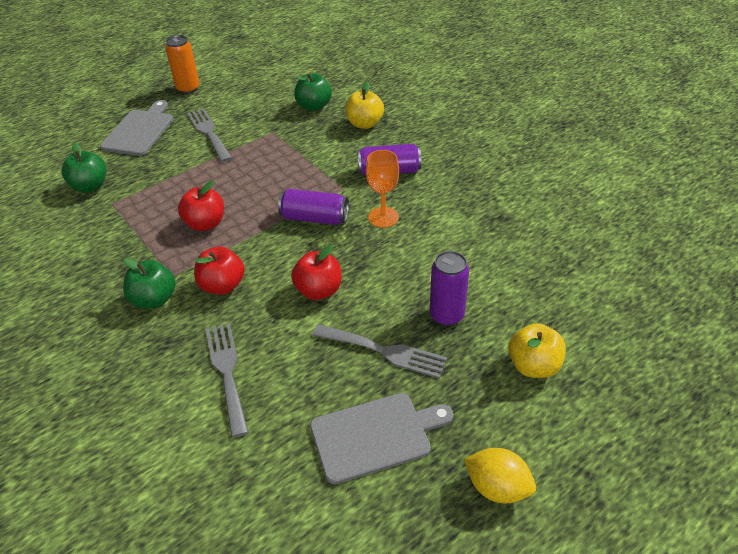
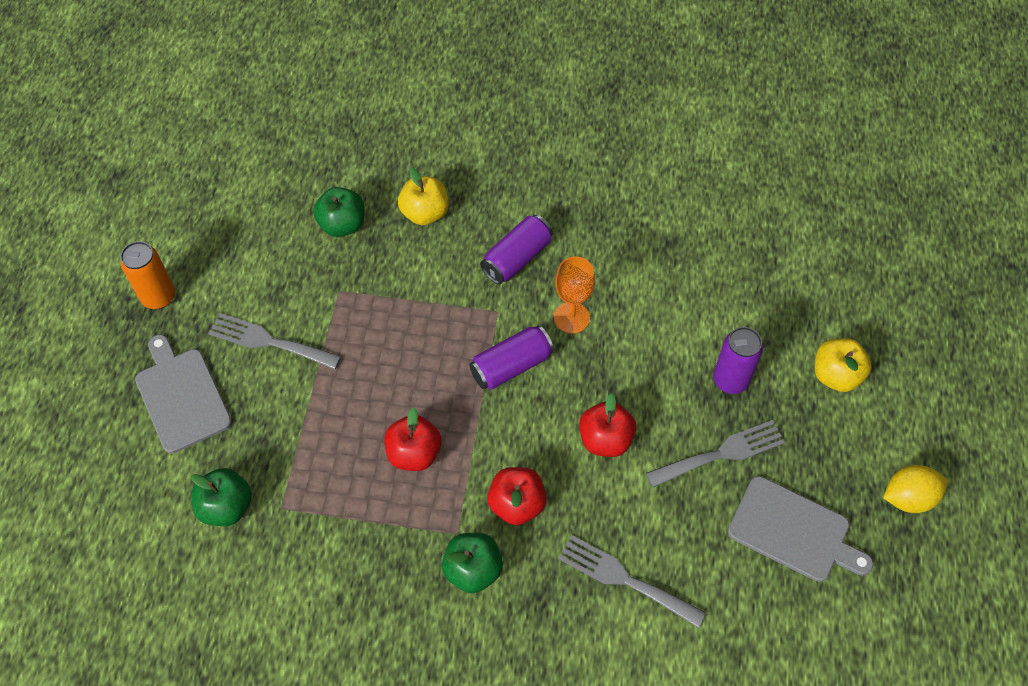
camera: 45 degrees left, 15 degrees up
grey cutting board [310,393,454,484] -> grey cutting board turned 90 degrees clockwise [728,476,874,582]

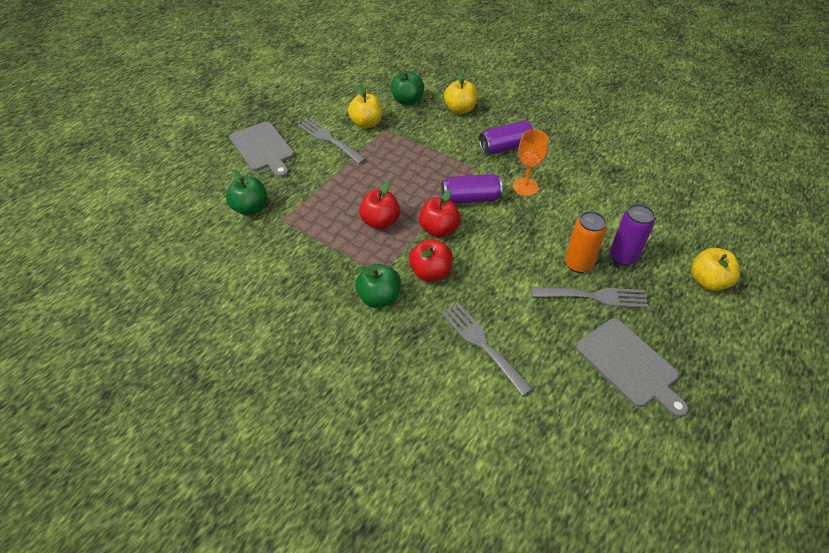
camera: 25 degrees right, 10 degrees down
orange can [120,241,175,309] -> orange can moved to [565,211,607,273]
grey cutting board [135,334,232,454] -> grey cutting board turned 150 degrees clockwise [229,122,294,178]
red apple [579,394,636,457] -> red apple moved to [419,190,461,237]
yellow lemon [883,465,948,513] -> none
none -> yellow apple [348,86,383,128]

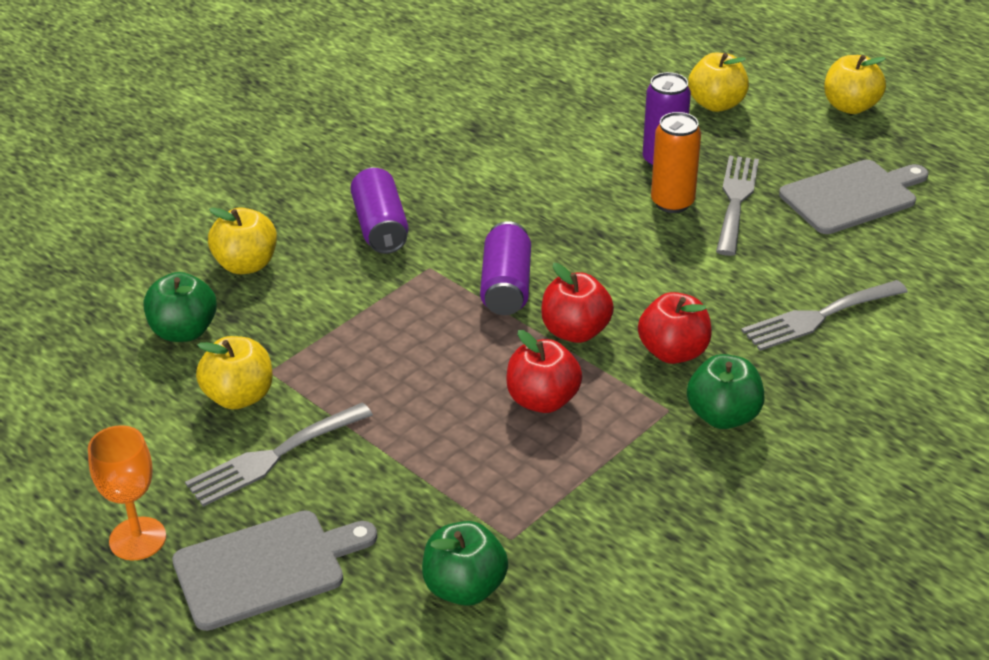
camera: 80 degrees left, 10 degrees down
orange goblet [512,130,549,196] -> orange goblet moved to [88,425,166,560]
none -> yellow apple [824,55,886,114]

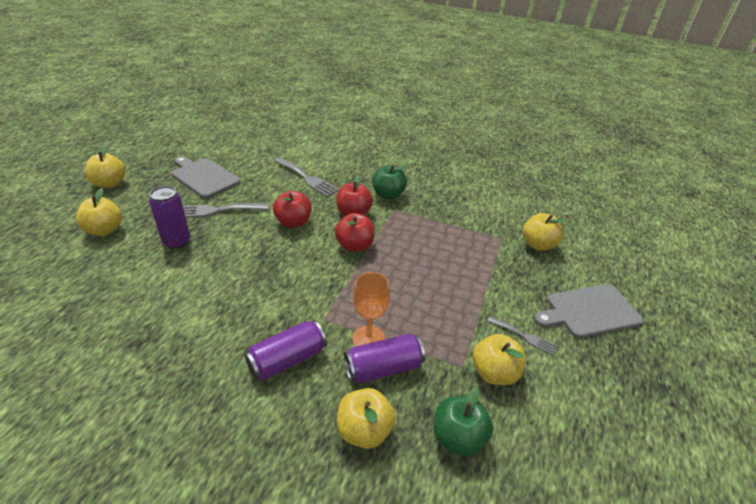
camera: 115 degrees left, 0 degrees up
orange goblet [88,425,166,560] -> orange goblet moved to [352,272,390,346]
grey cutting board [172,510,377,631] -> grey cutting board turned 60 degrees counterclockwise [534,284,643,338]
grey fork [185,403,373,507] -> grey fork [487,316,558,355], size x0.59
green apple [422,521,508,606] -> yellow apple [522,213,565,251]
purple can [480,221,531,315] -> purple can moved to [344,334,425,383]
red apple [506,330,582,413] -> red apple moved to [273,191,311,228]
orange can [651,112,701,213] -> none

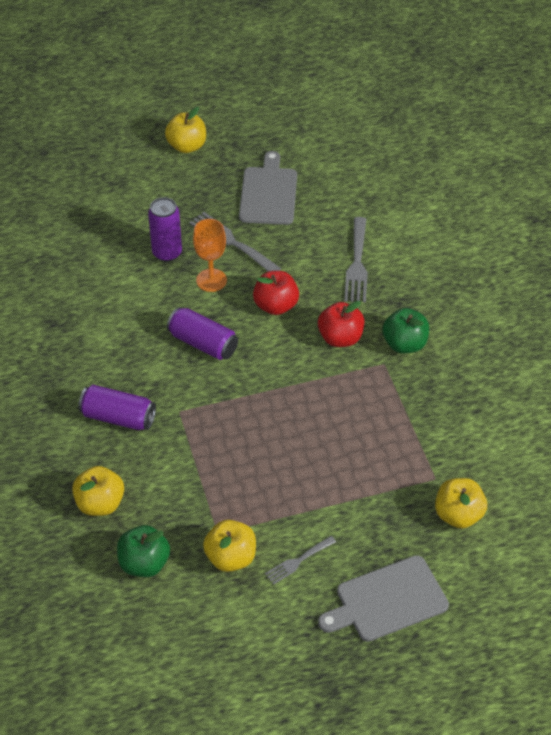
camera: 55 degrees right, 10 degrees up
yellow apple [76,188,122,236] -> none
red apple [335,213,375,252] -> none
purple can [344,334,425,383] -> purple can moved to [167,307,238,360]
orange goblet [352,272,390,346] -> orange goblet moved to [193,219,227,292]
grey fork [487,316,558,355] -> grey fork turned 60 degrees clockwise [265,536,336,585]
grey cutting board [534,284,643,338] -> grey cutting board turned 60 degrees counterclockwise [318,555,449,642]

